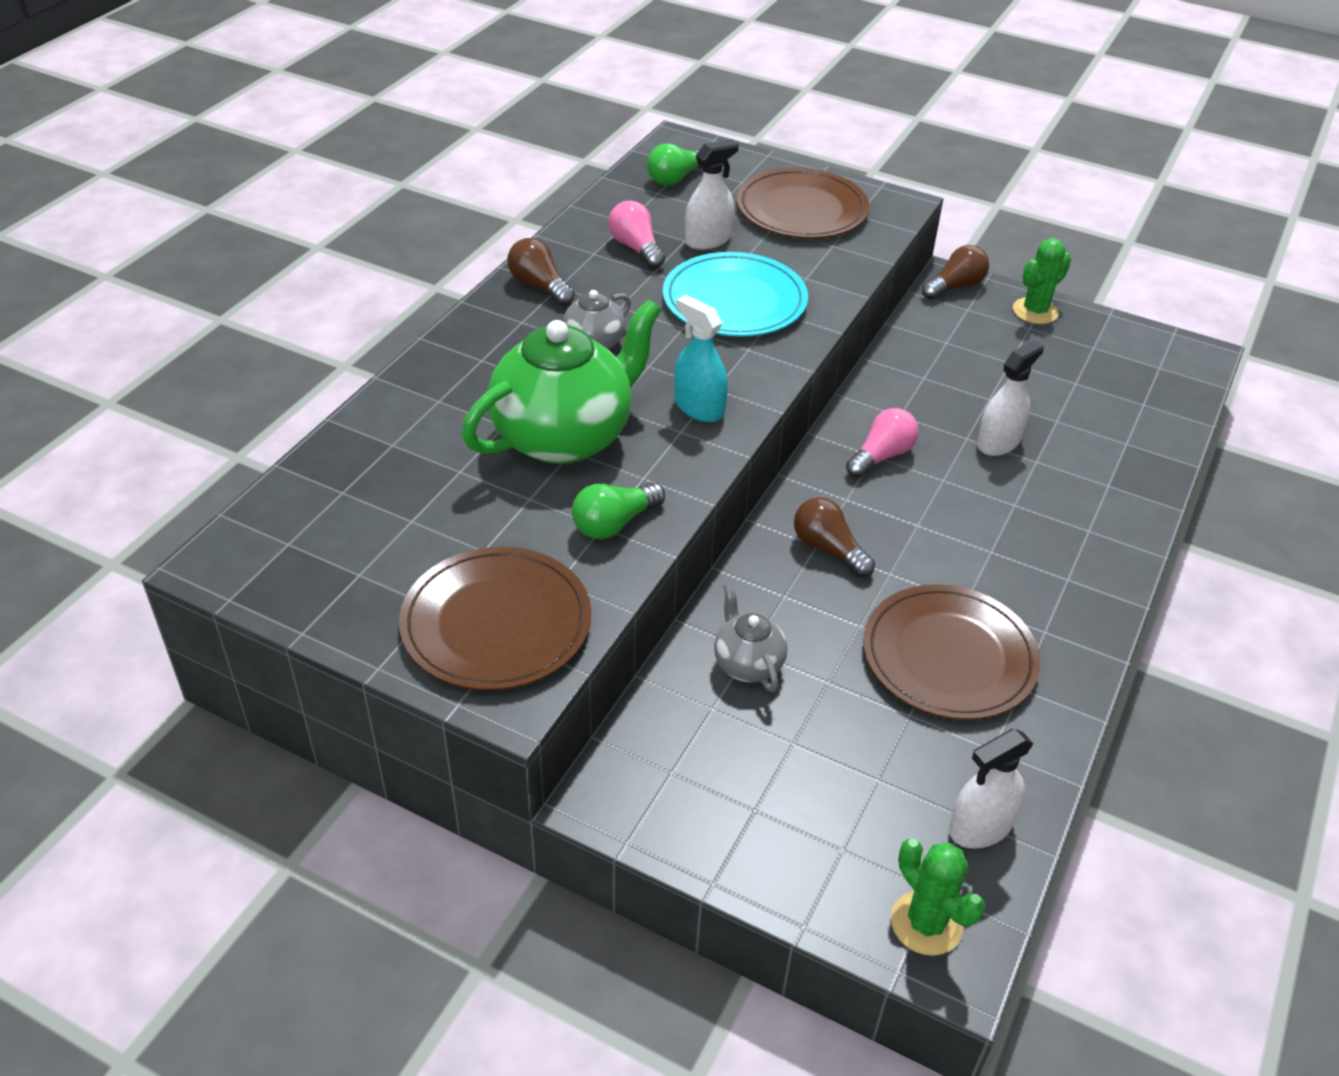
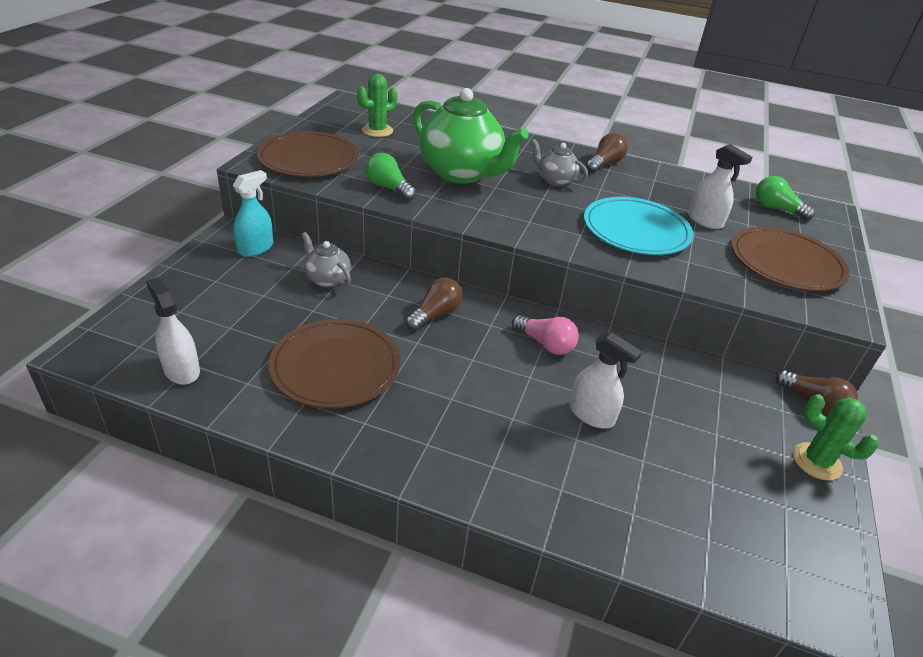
camera: 80 degrees right, 5 degrees down
pink light bulb [608,200,665,269] -> none
turquoise spray bottle [674,295,728,422] -> turquoise spray bottle moved to [233,170,273,257]
grey teapot [714,584,787,692] -> grey teapot turned 105 degrees counterclockwise [301,232,351,288]
green cactus [891,839,985,956] -> green cactus moved to [357,74,397,137]

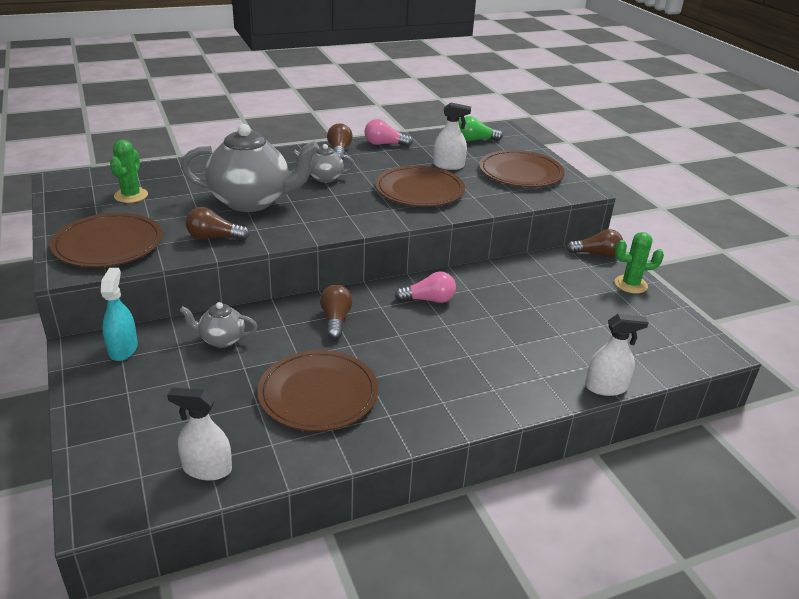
camera: 40 degrees left, 5 degrees down
green light bulb [365,153,416,200] -> brown light bulb [185,207,250,240]
green teapot [413,88,529,183] -> grey teapot [181,124,320,212]
white spray bottle [570,332,642,428] -> white spray bottle moved to [585,314,649,396]
turquoise plate [584,197,693,255] -> brown plate [375,165,465,207]
none -> pink light bulb [364,119,413,147]

